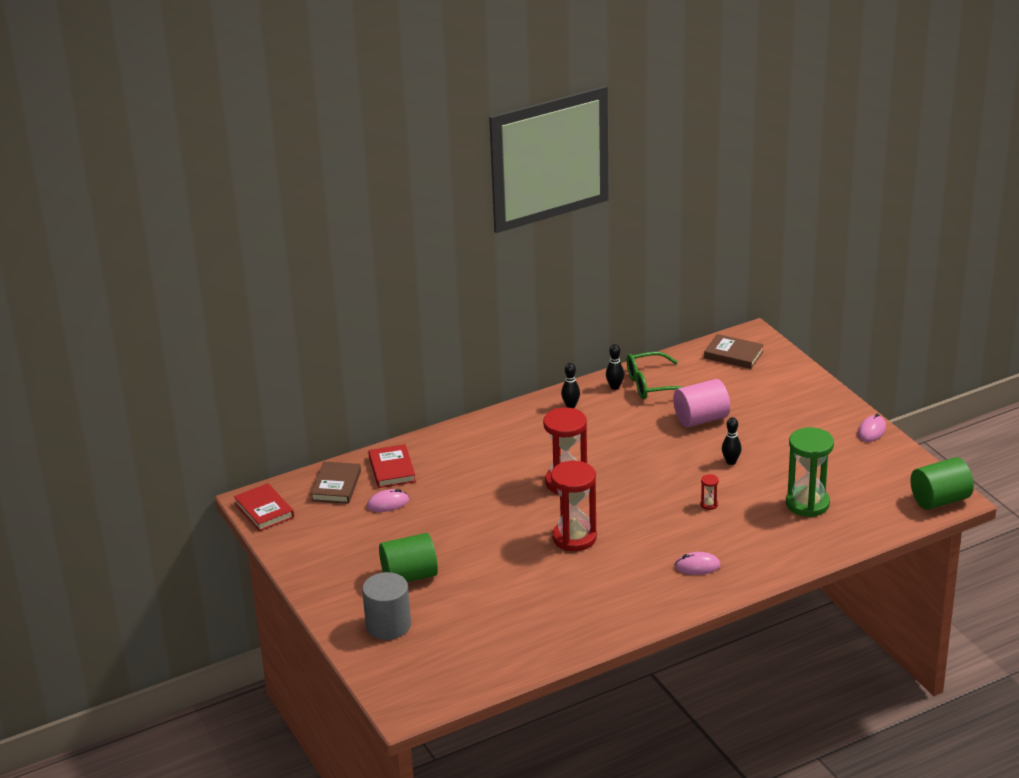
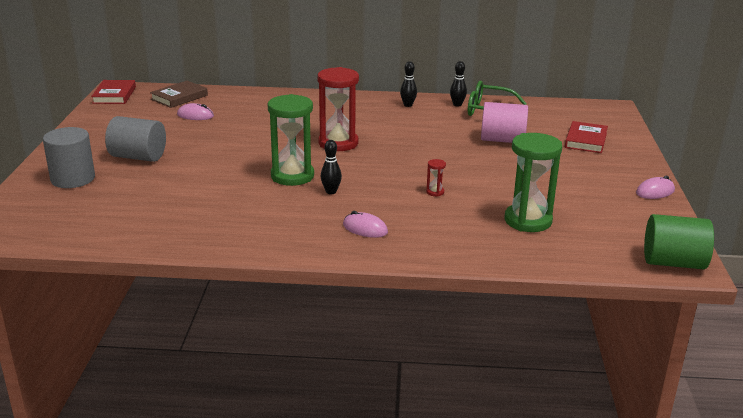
camera: 30 degrees right, 5 degrees down
red book [368,444,416,488] -> red book moved to [565,121,608,153]
green cylinder [379,533,438,582] -> grey cylinder [105,116,166,162]
red hourglass [551,461,597,551] -> green hourglass [268,94,314,186]
brown book [704,334,764,369] -> none
black bowling pin [722,417,741,465] -> black bowling pin moved to [321,140,342,194]

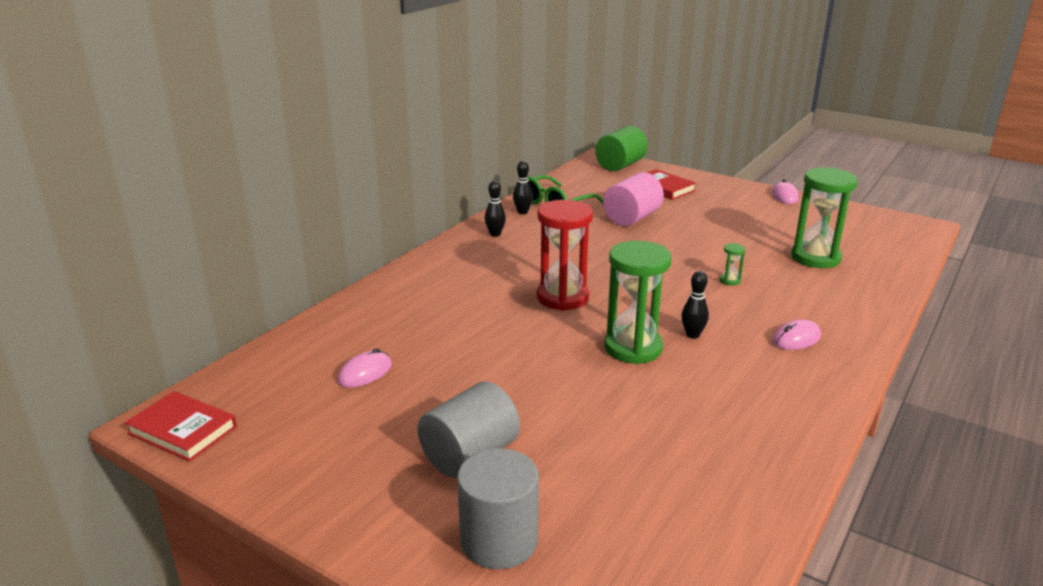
camera: 60 degrees left, 0 degrees up
brown book [150,81,208,108] -> none
red hourglass [426,159,446,197] -> green hourglass [720,243,745,286]
green cylinder [644,214,714,269] -> green cylinder moved to [595,126,648,171]

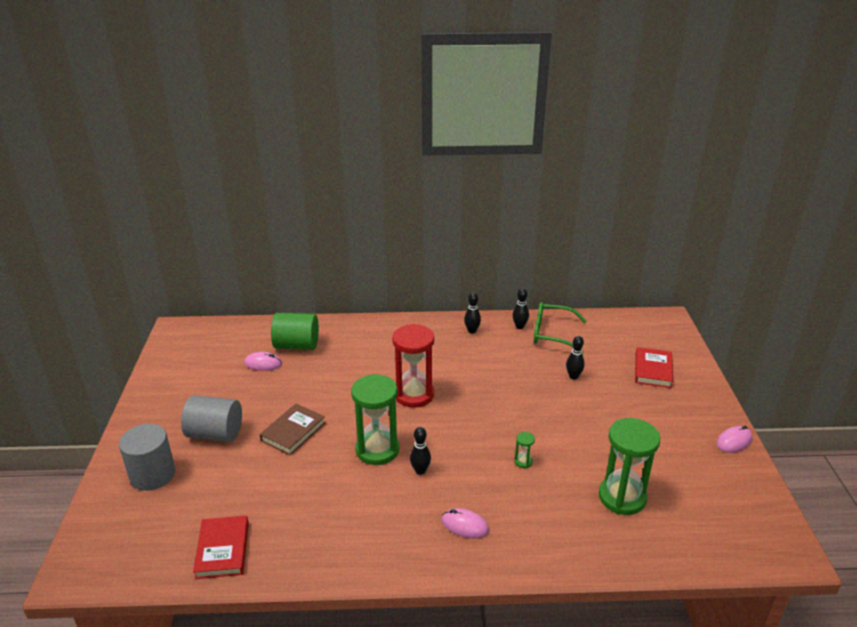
camera: 55 degrees right, 5 degrees up
red book [125,391,237,462] -> red book moved to [193,516,249,579]
green cylinder [595,126,648,171] -> green cylinder moved to [271,313,319,350]
pink cylinder [603,172,664,226] -> black bowling pin [566,336,585,379]
none -> brown book [260,404,325,456]

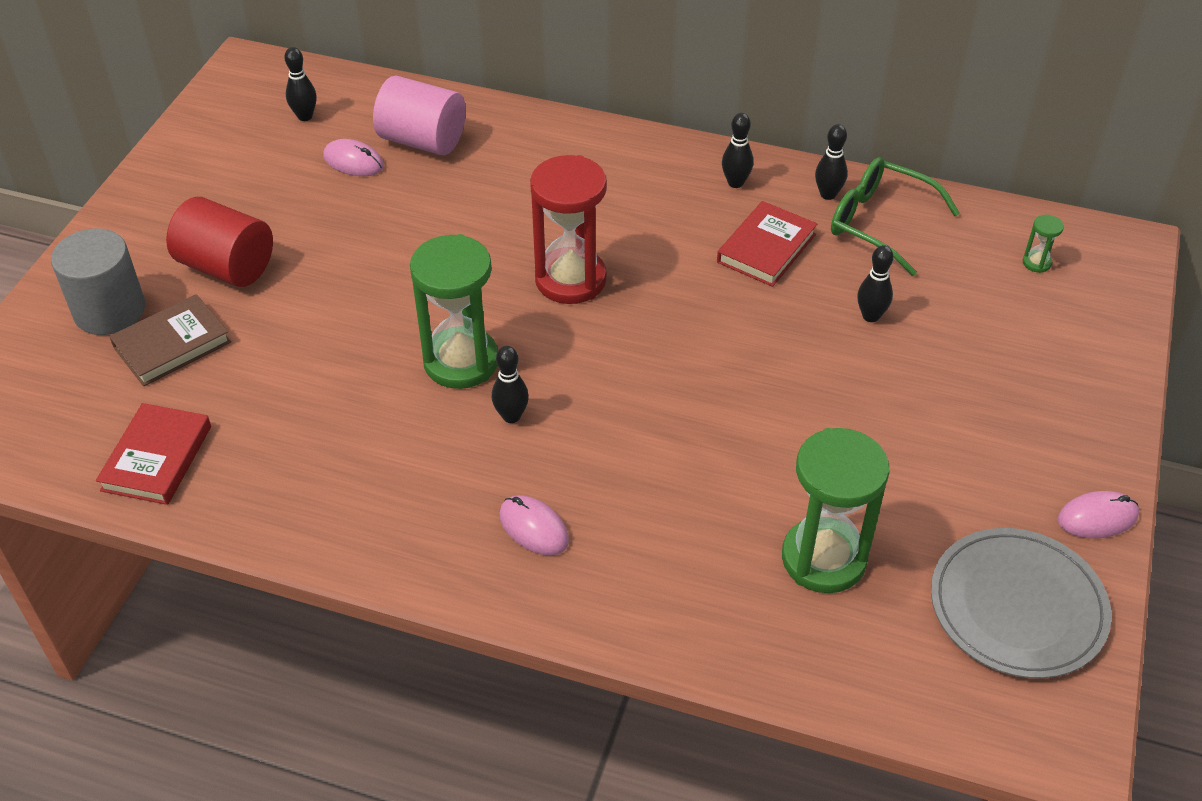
camera: 20 degrees right, 15 degrees up
grey cylinder [181,396,242,442] -> red cylinder [166,197,273,287]
brown book [260,404,325,456] -> brown book moved to [109,294,231,386]
green cylinder [271,313,319,350] -> pink cylinder [373,76,466,155]
green hourglass [515,432,535,468] -> green hourglass moved to [1023,215,1064,273]
red book [635,347,673,388] -> red book moved to [717,201,817,287]
none -> black bowling pin [284,47,317,121]
none -> grey plate [931,528,1112,679]

